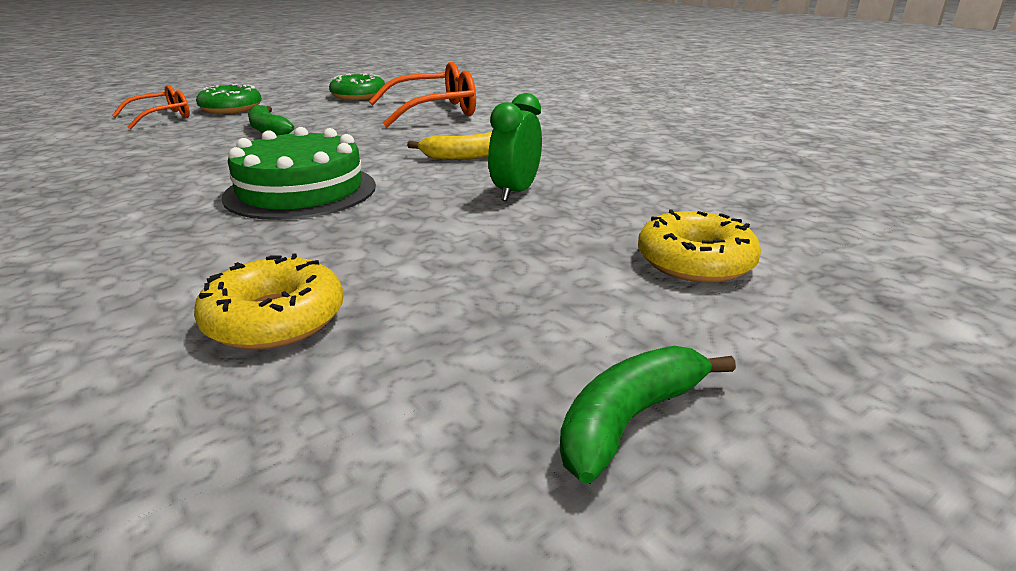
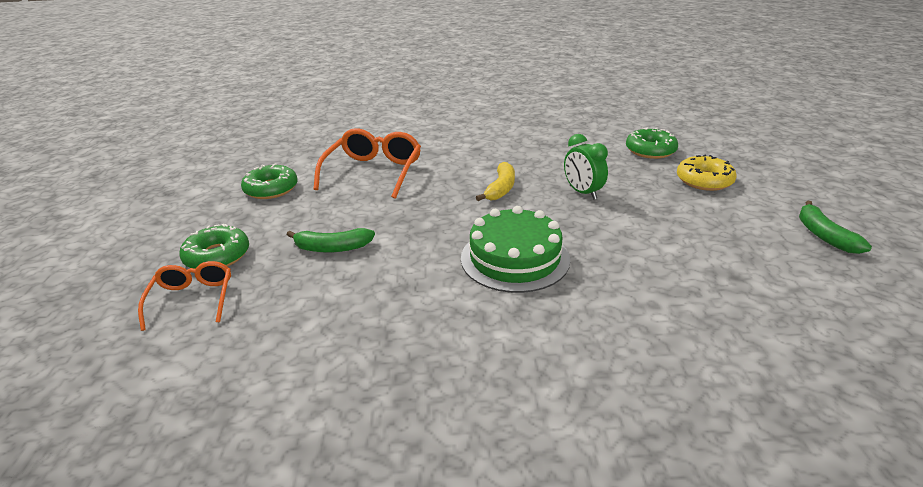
camera: 55 degrees left, 5 degrees up
yellow donut [194,253,344,350] -> none
none -> green donut [626,128,678,159]

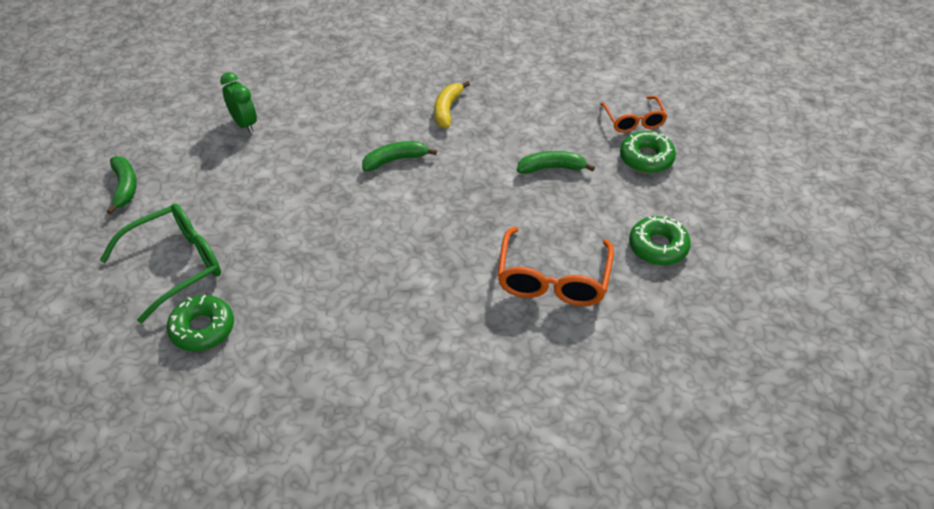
camera: 175 degrees right, 15 degrees up
green cake [461,206,570,293] -> green banana [362,141,437,171]
yellow banana [476,162,515,201] -> yellow banana moved to [434,81,470,128]
green clock [564,134,608,199] -> green clock moved to [220,72,257,133]
yellow donut [677,154,737,191] -> green glasses [100,204,221,323]

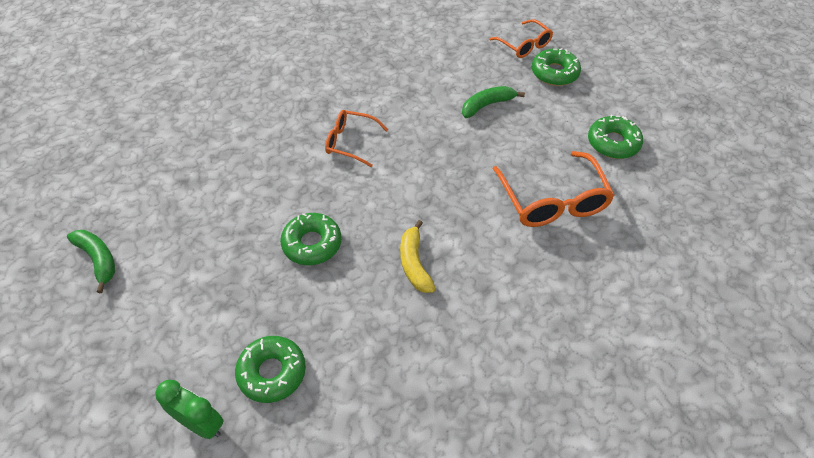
camera: 25 degrees left, 5 degrees up
green glasses [100,204,221,323] -> none
green clock [220,72,257,133] -> green clock moved to [155,380,223,439]
green banana [362,141,437,171] -> orange glasses [325,110,388,167]
yellow banana [434,81,470,128] -> yellow banana moved to [400,220,436,293]
none -> green donut [280,213,342,265]

